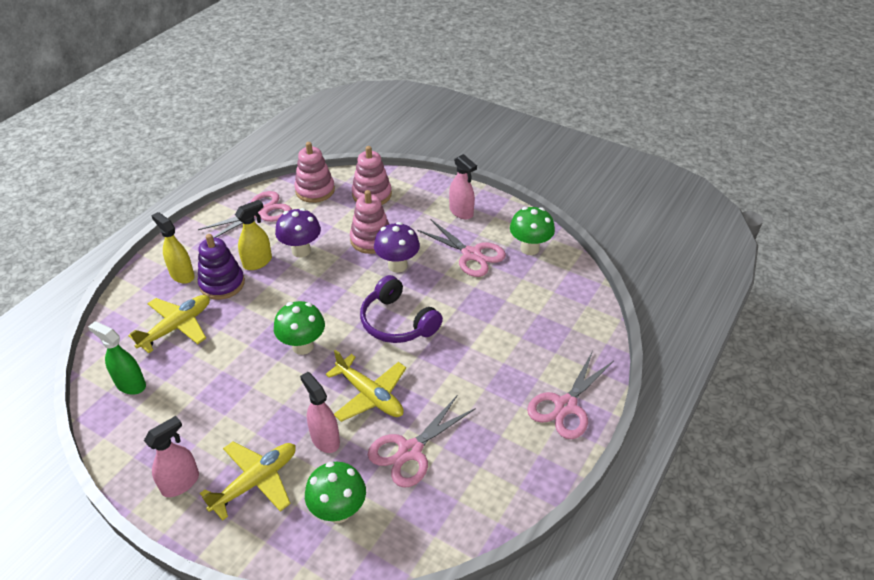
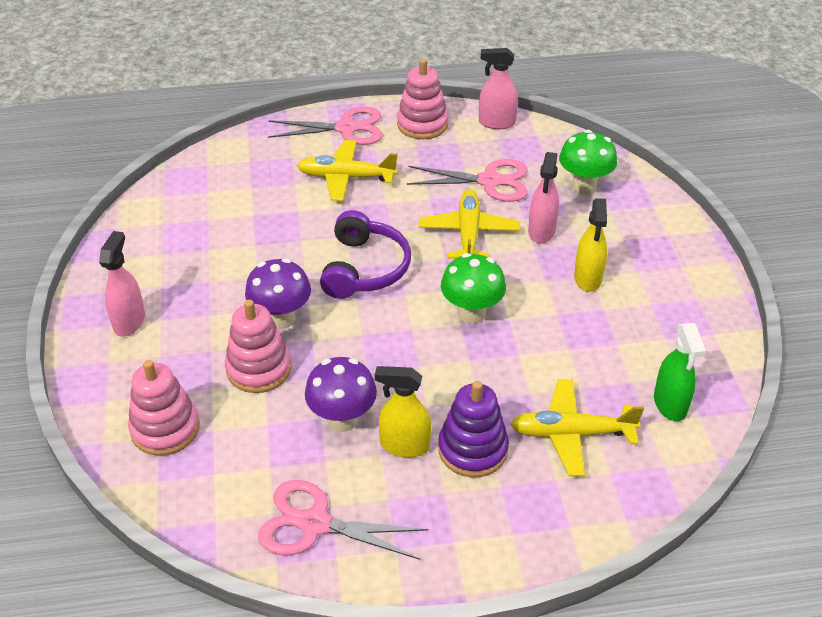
camera: 130 degrees left, 0 degrees up
pink spray bottle [144,416,199,497] -> pink spray bottle moved to [479,48,518,129]
yellow spray bottle [151,212,195,284] -> yellow spray bottle moved to [574,198,607,292]
yellow plane [200,441,296,521] -> yellow plane moved to [297,140,398,201]
pink stacking toy [294,142,335,203] -> pink stacking toy moved to [397,59,449,139]
pink scissors [417,219,506,277] -> none
green mushroom [510,207,555,255] -> none

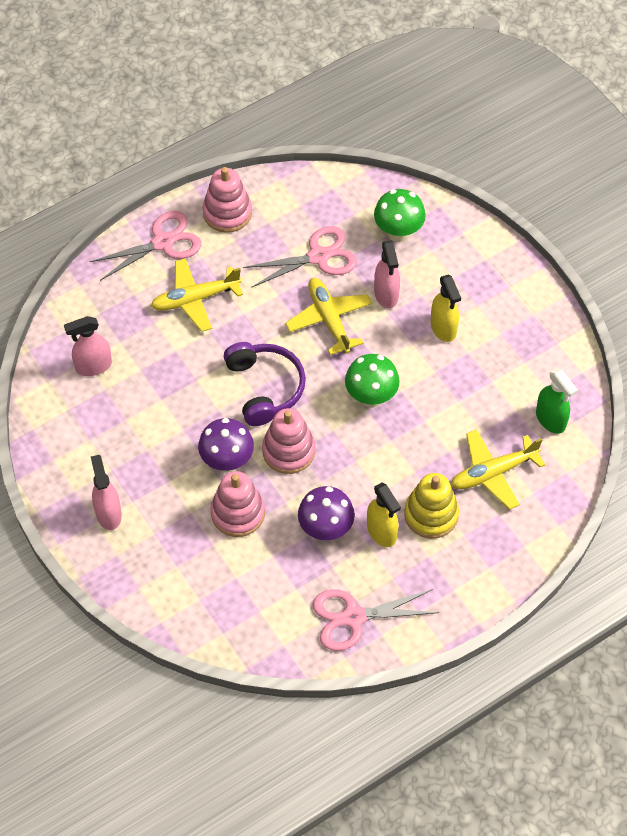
camera: 25 degrees left, 15 degrees up
pink stacking toy [128,360,200,456] -> pink stacking toy moved to [262,408,315,474]
yellow spray bottle [375,366,431,458] -> yellow spray bottle turned 105 degrees counterclockwise [367,482,401,547]
purple stacking toy [438,381,509,478] -> yellow stacking toy [404,473,459,539]
pink spray bottle [479,48,518,129] -> pink spray bottle moved to [64,316,112,376]

